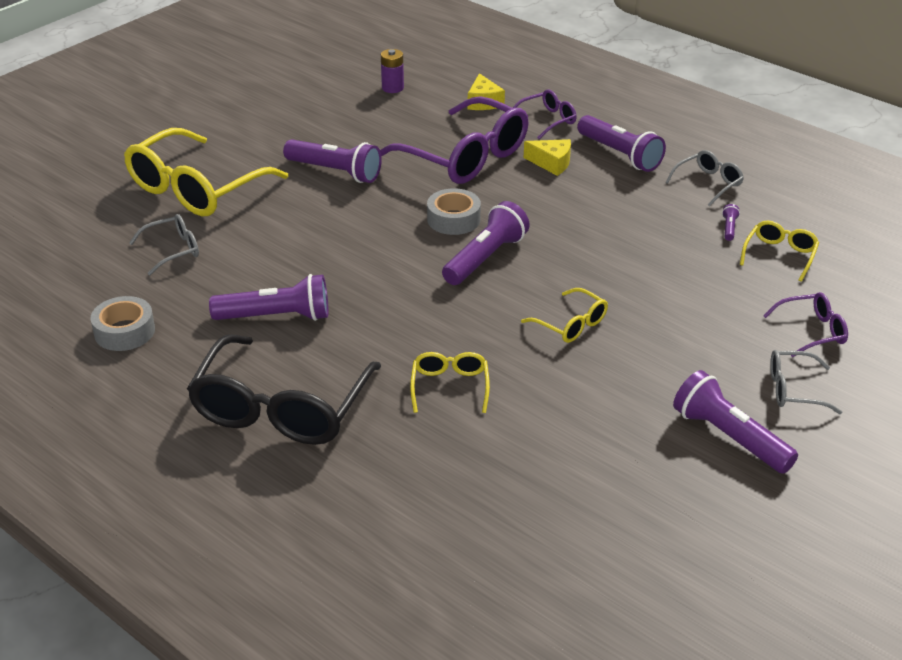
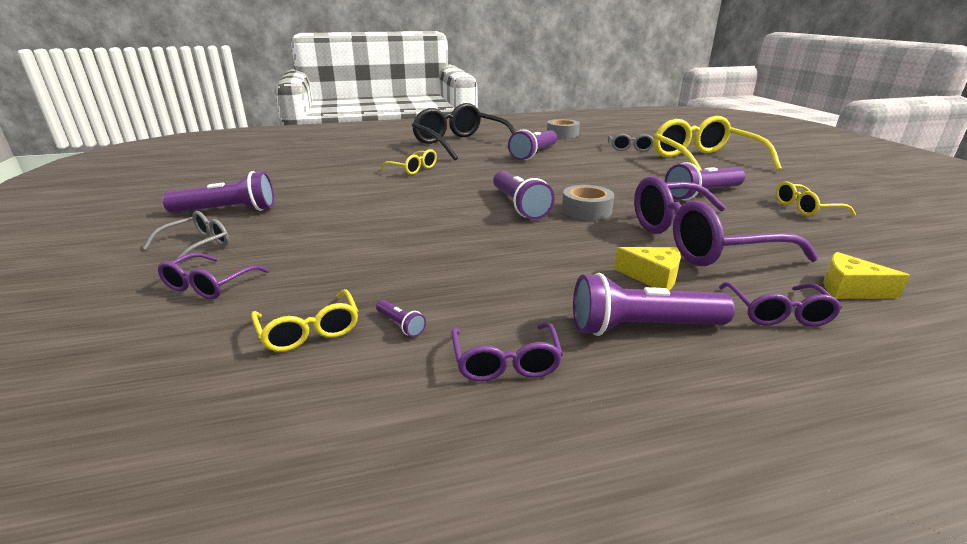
camera: 125 degrees right, 10 degrees down
purple battery [381,49,404,93] -> none
yellow glasses [521,288,608,343] -> yellow glasses moved to [776,181,856,216]
yellow cheese [524,139,571,176] -> yellow cheese turned 120 degrees counterclockwise [614,247,681,290]
grey glasses [665,150,744,206] -> purple glasses [451,323,563,381]

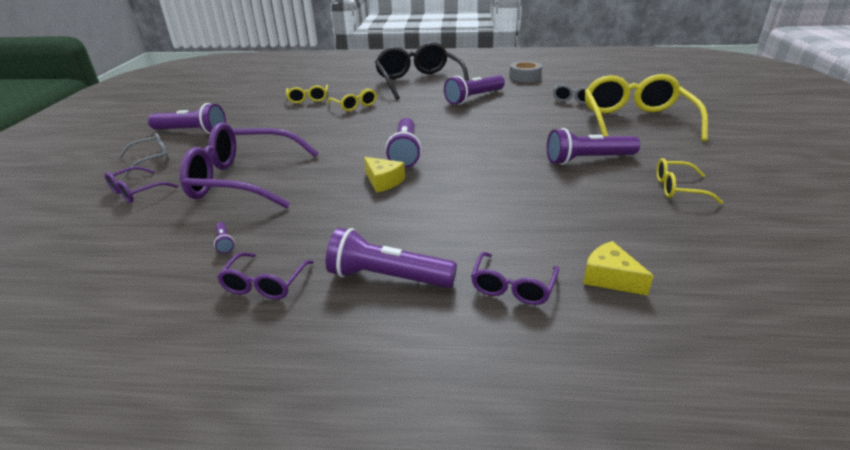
camera: 20 degrees right, 5 degrees up
yellow glasses [251,289,358,352] -> yellow glasses moved to [286,85,328,103]
grey tape [562,185,614,220] -> none
yellow cheese [614,247,681,290] -> yellow cheese moved to [364,157,405,193]
purple glasses [634,176,818,266] -> purple glasses moved to [180,122,319,209]

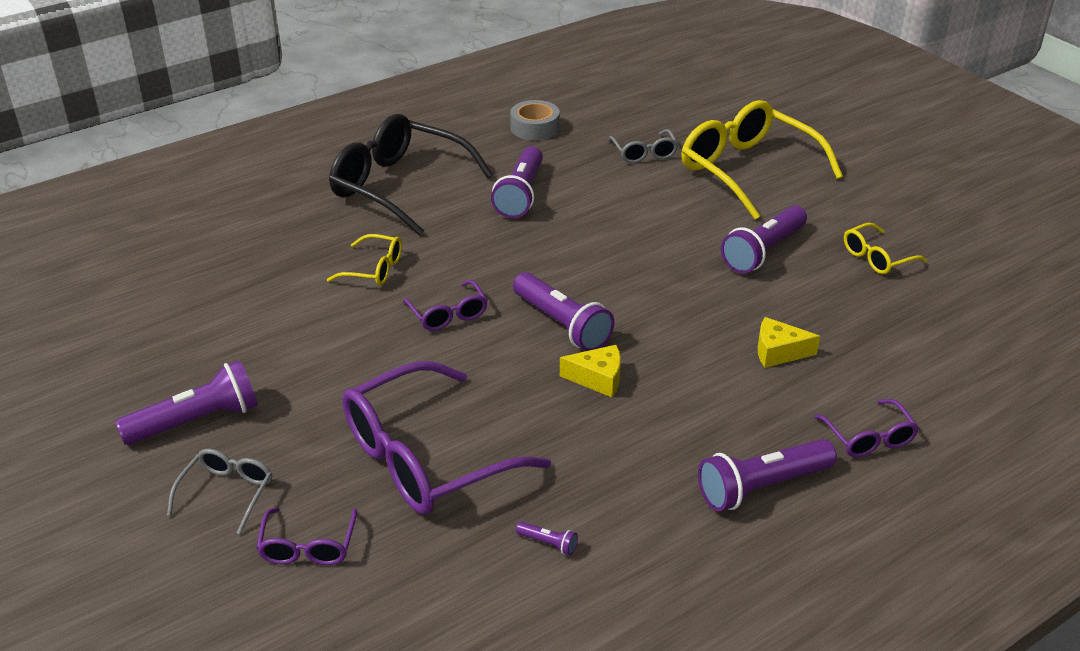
camera: 40 degrees left, 5 degrees up
purple glasses [217,252,314,299] -> purple glasses moved to [403,280,488,331]
yellow glasses [286,85,328,103] -> none
yellow cheese [583,241,654,296] -> yellow cheese moved to [758,317,820,368]

